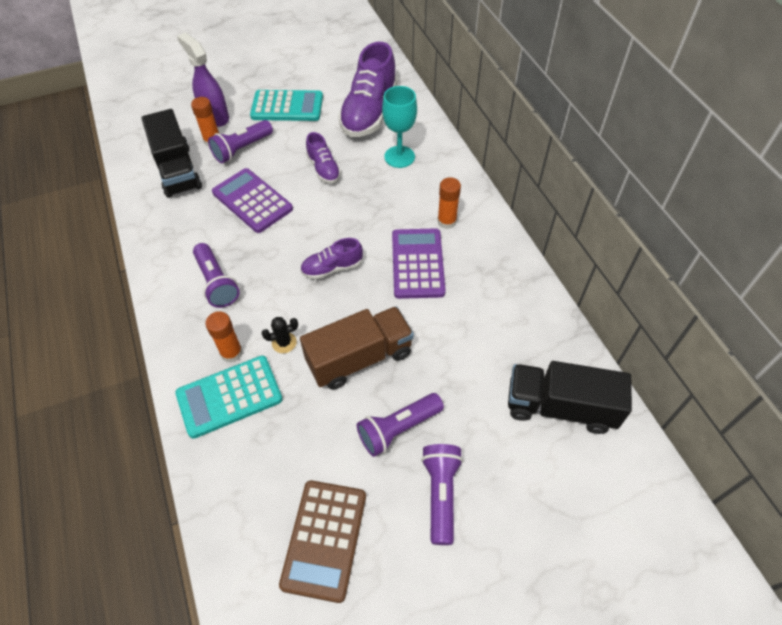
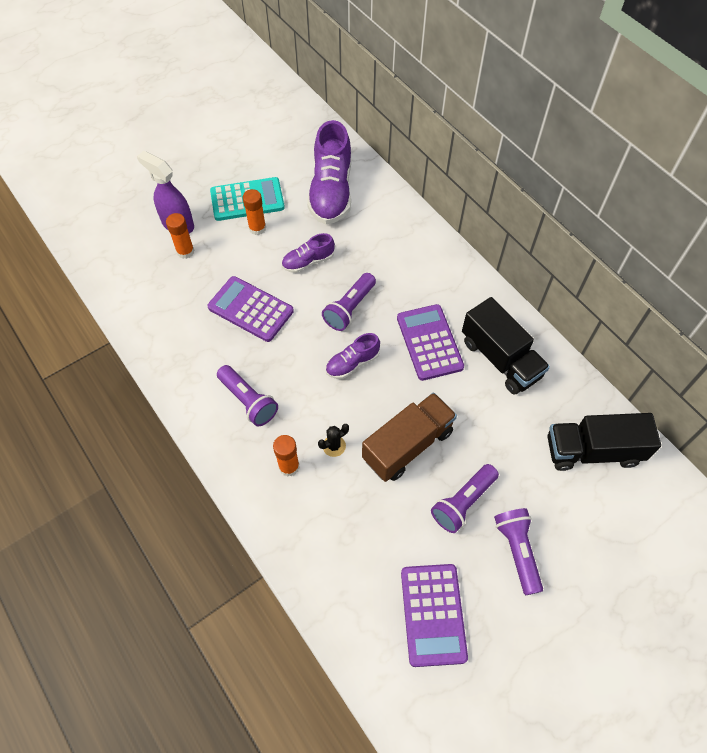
camera: 15 degrees left, 5 degrees up
black truck [141,109,202,198] -> black truck moved to [462,297,550,394]
turquoise calculator [175,356,283,439] -> none
purple flashlight [208,120,273,164] -> purple flashlight moved to [322,273,376,331]
brown calculator [279,480,366,603] -> purple calculator [401,564,468,667]
purple shoe [306,132,341,183] -> purple shoe turned 105 degrees clockwise [282,233,335,273]
turquoise goblet [382,86,417,168] -> none
orange glue stick [437,177,461,229] -> orange glue stick moved to [243,189,266,235]

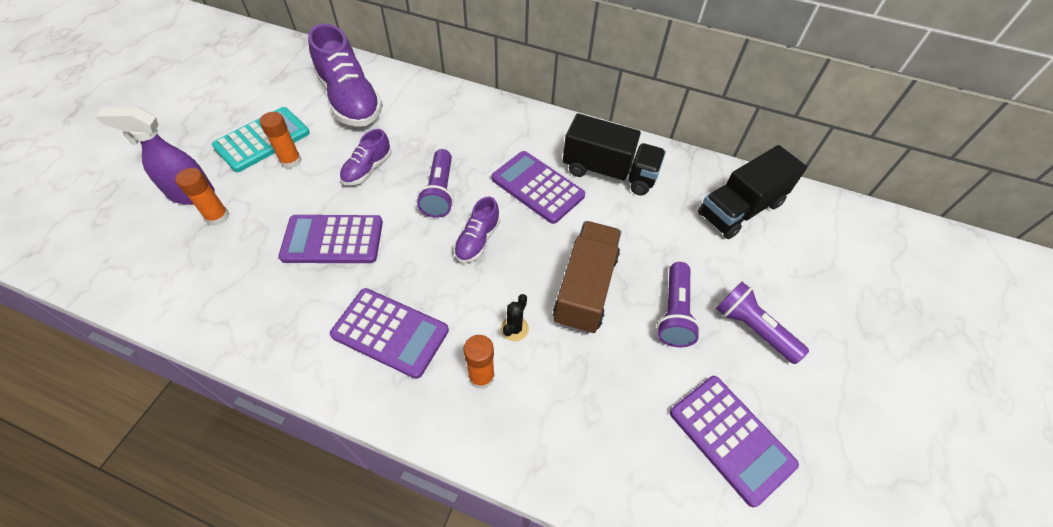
camera: 35 degrees left, 5 degrees down
purple flashlight [217,365,278,426] -> purple calculator [330,288,449,379]

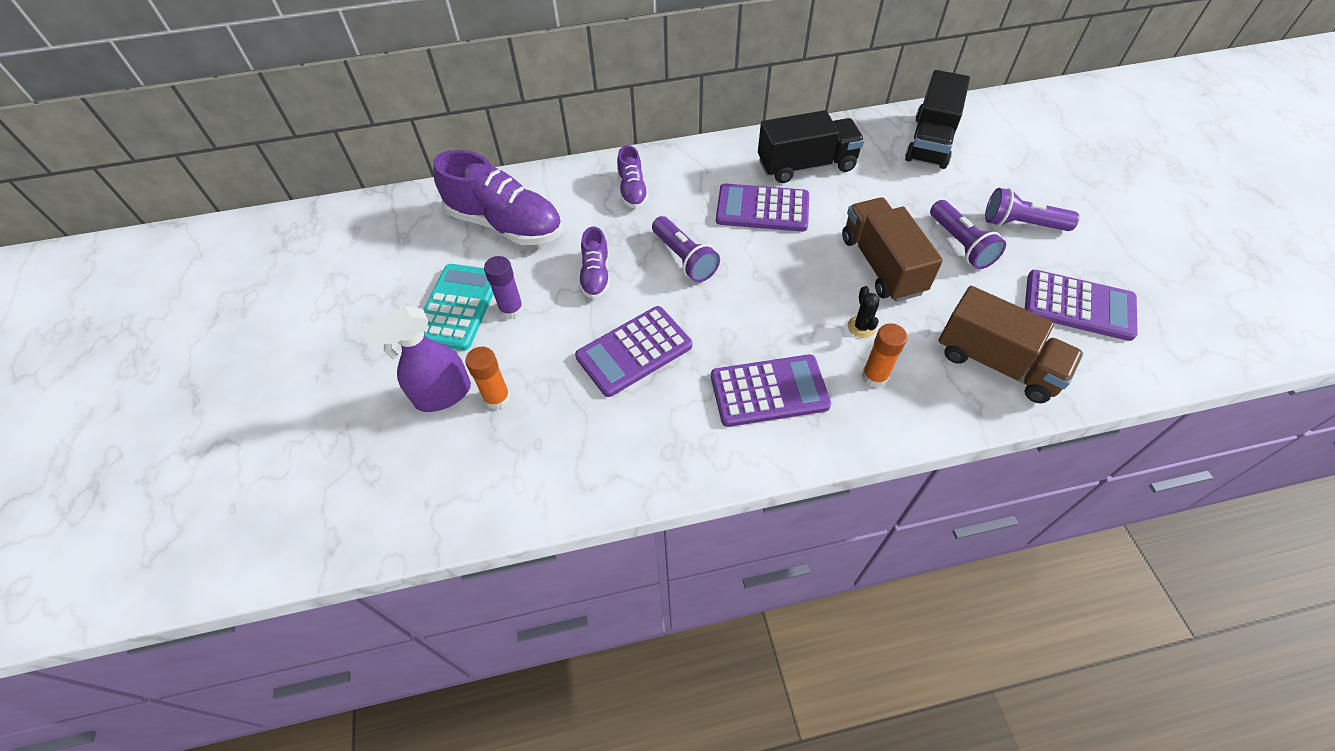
camera: 30 degrees left, 0 degrees up
orange glue stick [260,112,301,169] -> purple glue stick [484,256,524,319]
purple shoe [454,196,500,263] -> purple shoe moved to [617,145,649,208]
none -> brown truck [938,286,1084,403]

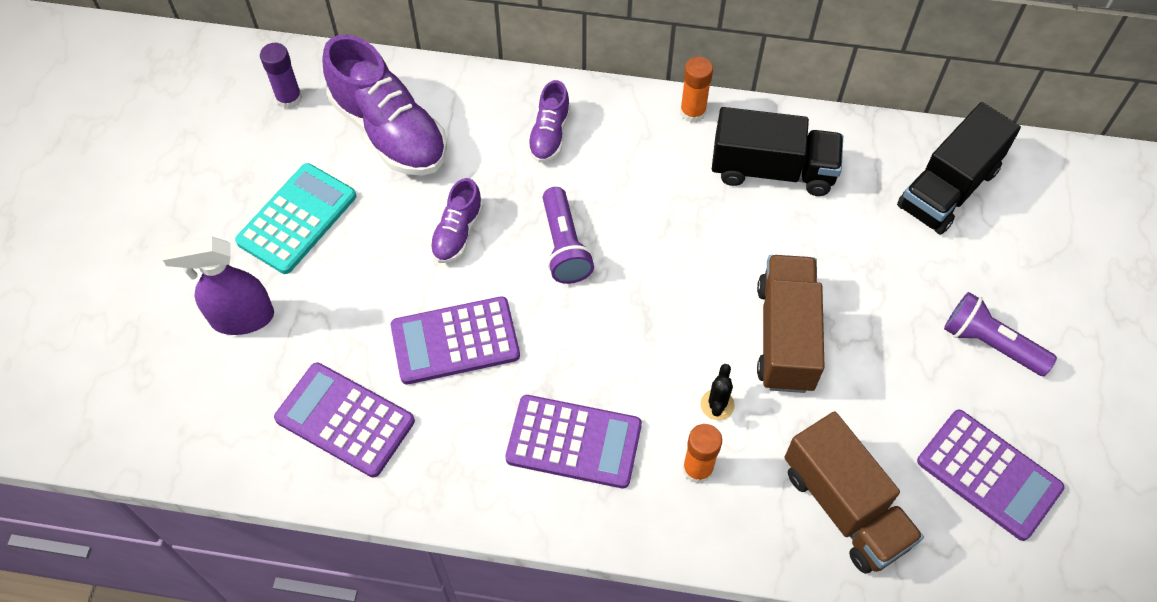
camera: 20 degrees right, 5 degrees up
orange glue stick [465,347,510,409] -> orange glue stick moved to [680,57,713,123]
purple glue stick [484,256,524,319] -> purple glue stick moved to [260,43,302,109]
purple calculator [716,184,809,232] -> purple calculator moved to [274,362,415,477]
purple flashlight [930,200,1006,269] -> none

